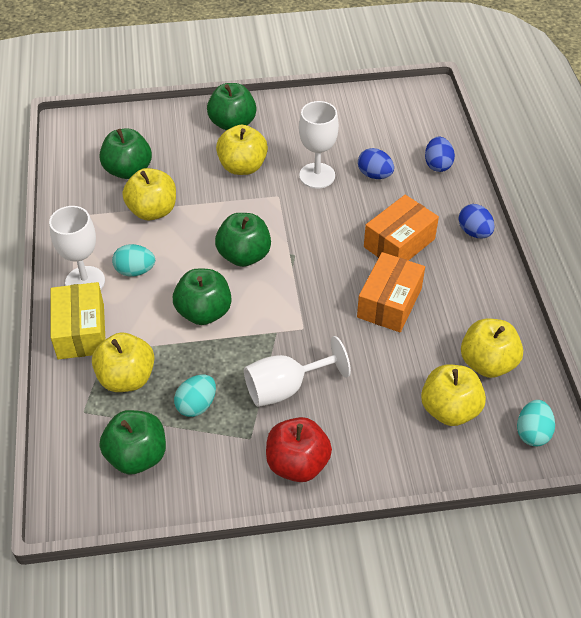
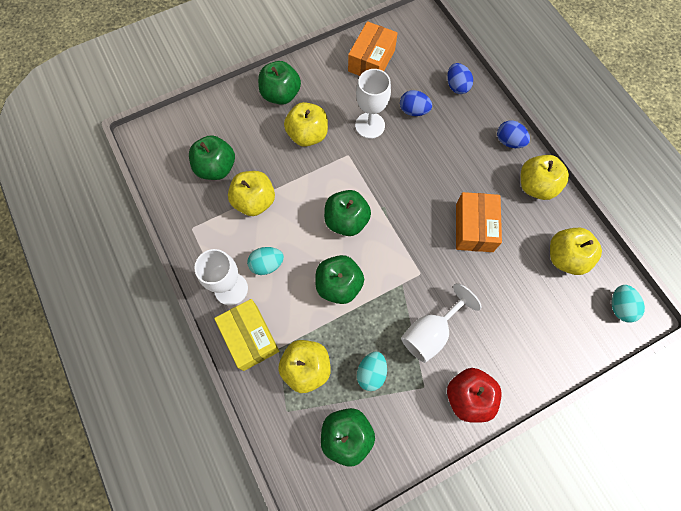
camera: 20 degrees left, 20 degrees up
orange box [364,195,439,261] -> orange box moved to [348,21,398,76]
yellow apple [421,364,486,426] -> yellow apple moved to [521,155,569,200]

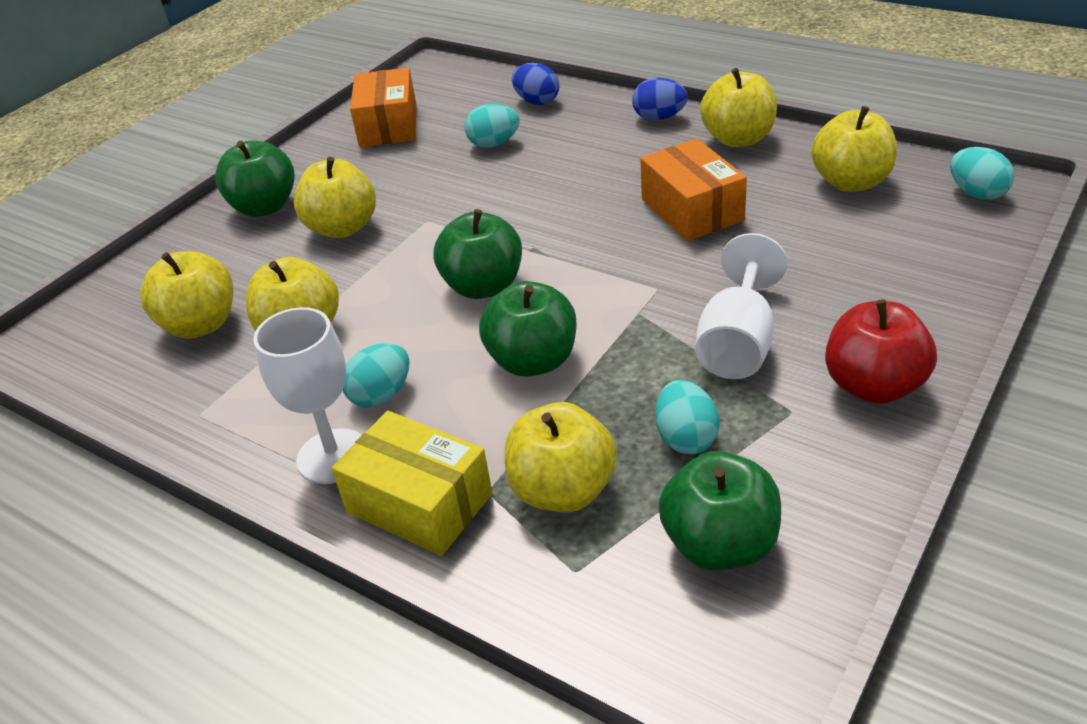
camera: 25 degrees left, 30 degrees down
green apple [189,135,235,180] -> yellow apple [140,251,233,339]
white goblet [355,69,391,139] -> none
blue egg [400,90,432,116] -> turquoise egg [464,104,520,148]

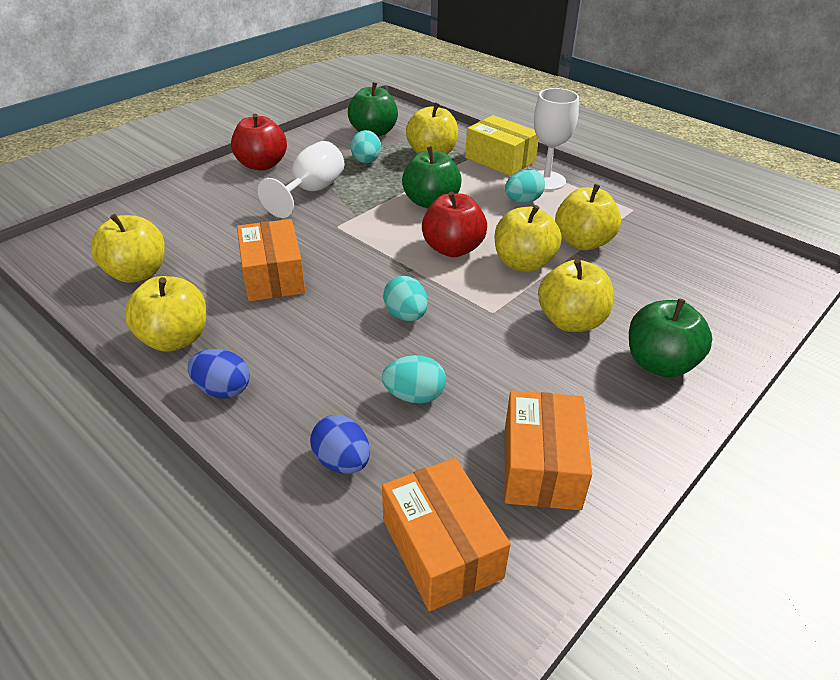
camera: 175 degrees left, 0 degrees up
yellow apple [140,251,233,339] -> yellow apple moved to [495,205,561,272]
green apple [433,209,522,299] -> red apple [422,191,487,257]
turquoise egg [950,147,1014,200] -> turquoise egg moved to [383,276,428,321]
none -> orange box [382,458,511,611]

